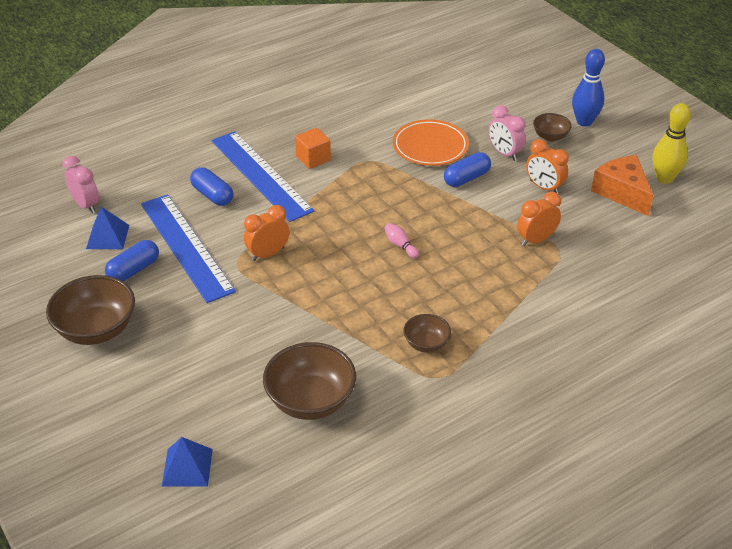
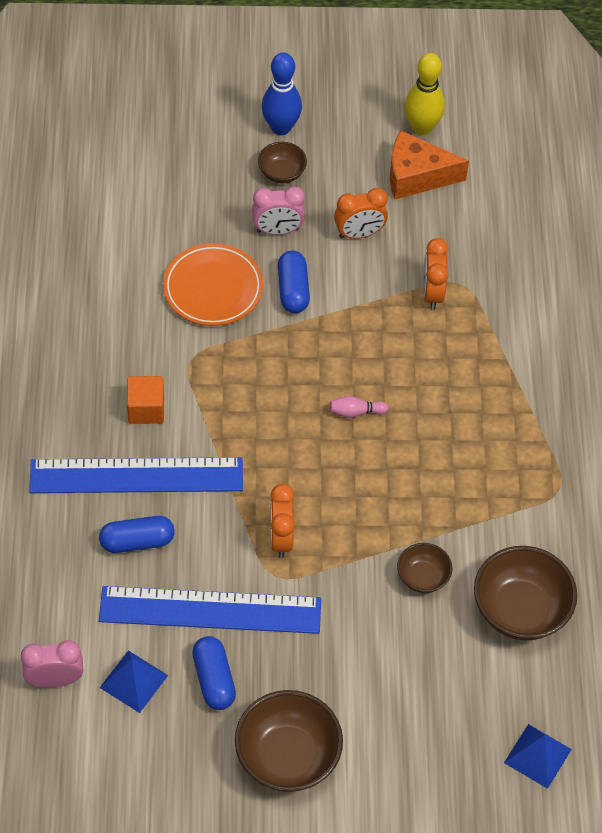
camera: 60 degrees left, 15 degrees up
brown bowl [404,314,451,352] -> brown bowl moved to [397,543,452,593]

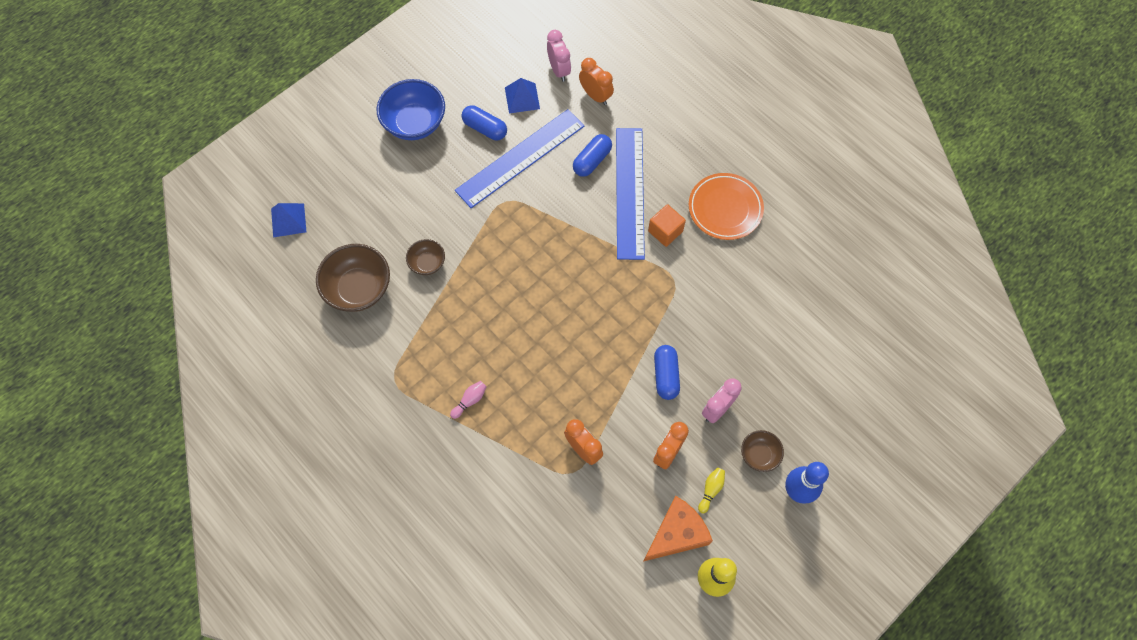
camera: 140 degrees right, 10 degrees up
pink clock [21,640,83,688] -> pink clock turned 60 degrees counterclockwise [547,30,571,82]
blue ruler [29,457,243,493] -> blue ruler turned 45 degrees counterclockwise [616,128,645,260]
orange plate [163,243,263,326] -> orange plate moved to [689,173,764,240]
brown bowl [235,690,343,792] -> blue bowl [377,79,445,140]
orange clock [270,484,295,558] -> orange clock moved to [579,58,614,105]
blue capsule [278,250,310,313] -> blue capsule turned 45 degrees clockwise [654,345,680,400]
pink bowling pin [330,396,388,418] -> pink bowling pin moved to [450,381,487,419]
none -> yellow bowling pin [698,468,725,514]

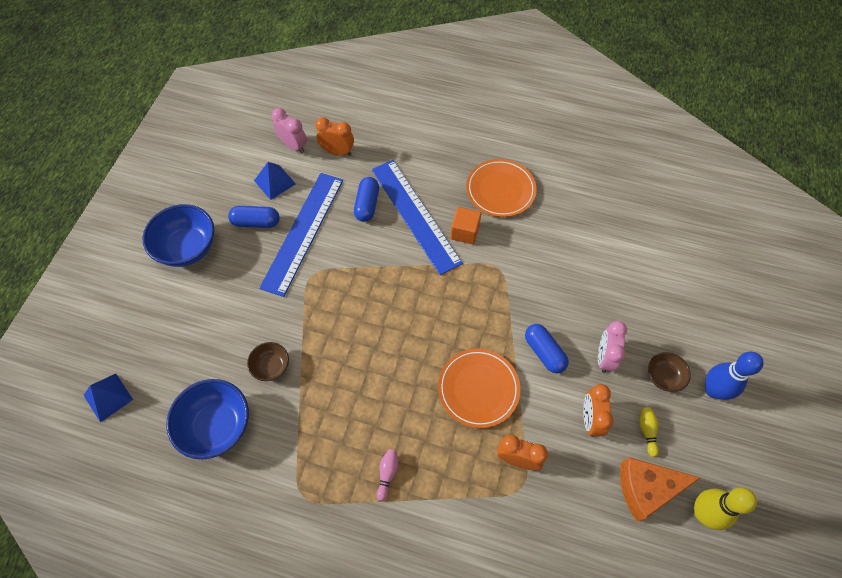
camera: 30 degrees left, 5 degrees down
brown bowl [316,244,390,312] -> blue bowl [166,379,249,459]
orange cheese [643,496,713,562] -> orange cheese turned 120 degrees counterclockwise [620,457,701,522]
none -> orange plate [438,349,520,428]

